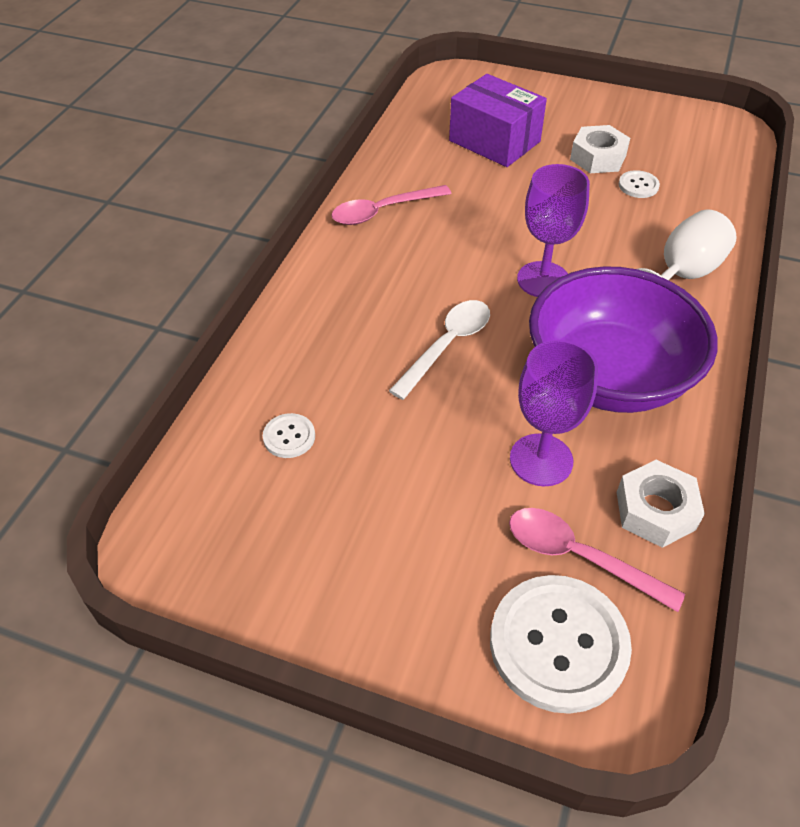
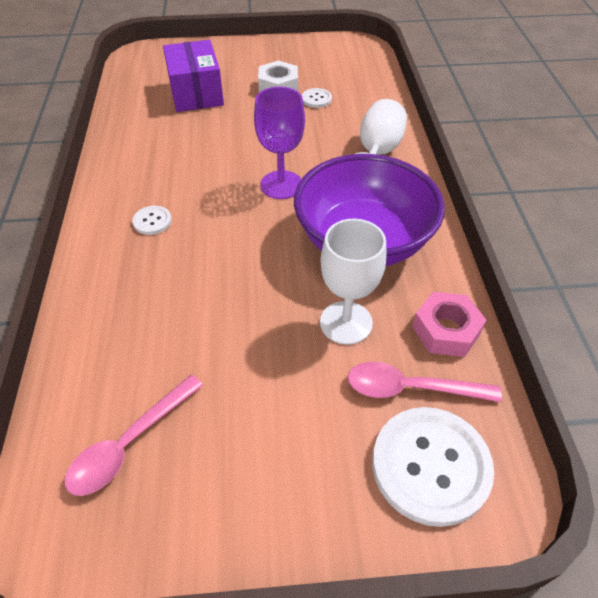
camera: 25 degrees left, 0 degrees up
white button [263,413,315,458] -> white button moved to [132,206,172,235]
pink spoon [331,185,451,225] -> pink spoon moved to [65,375,203,496]
white spoon [389,300,490,400] -> none
purple box [449,74,547,167] -> purple box turned 60 degrees clockwise [163,40,224,112]
purple goblet [510,340,598,486] -> white goblet [320,219,387,345]
white nut [617,460,705,548] -> pink nut [412,292,486,357]

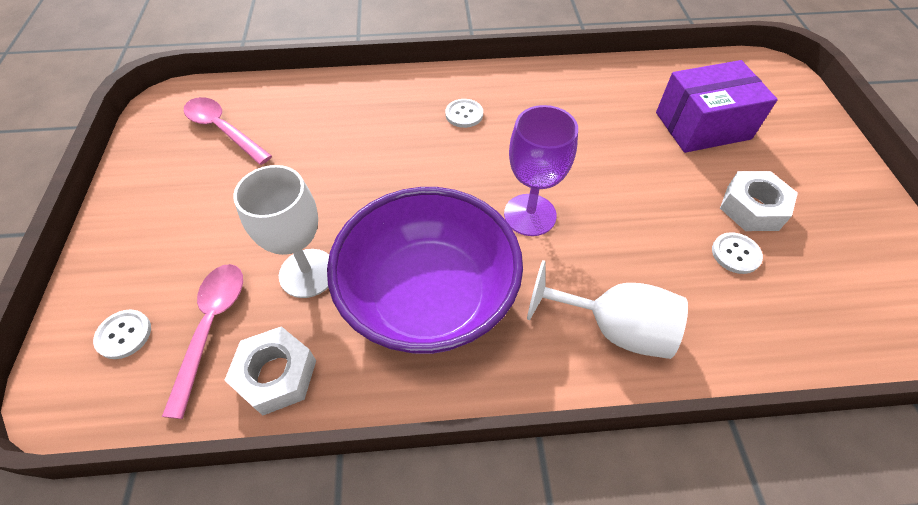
camera: 90 degrees right, 5 degrees up
white button [372,407,494,527] -> white button [93,310,151,359], size x0.45
pink nut [412,292,486,357] -> white nut [224,326,316,416]

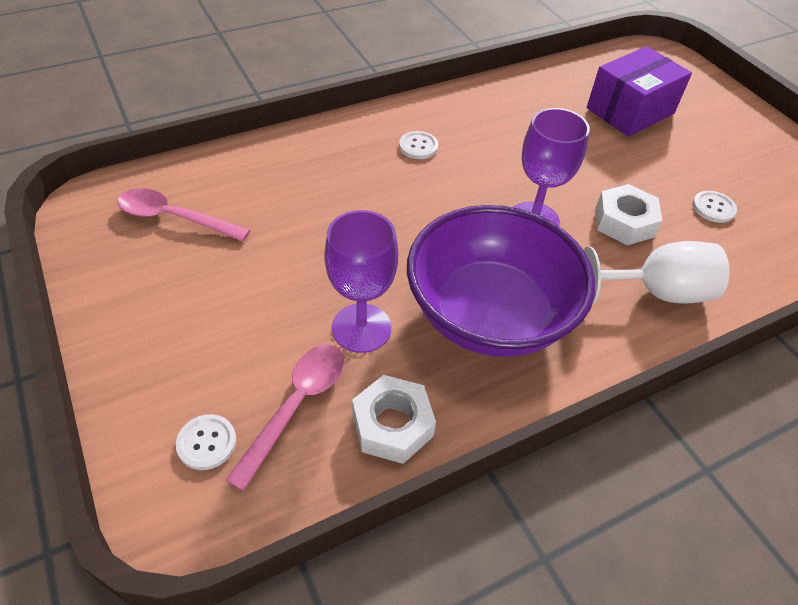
camera: 25 degrees left, 5 degrees down
pink spoon [162,264,243,419] -> pink spoon turned 45 degrees clockwise [226,344,345,491]
white goblet [233,165,329,298] -> purple goblet [324,210,398,353]
white nut [720,171,798,231] -> white nut moved to [595,184,663,245]

